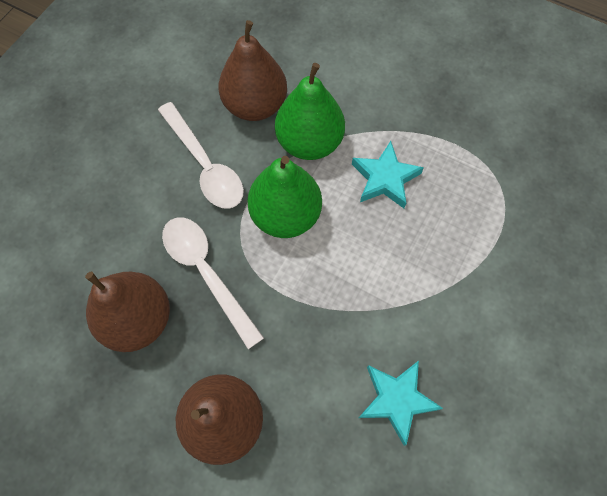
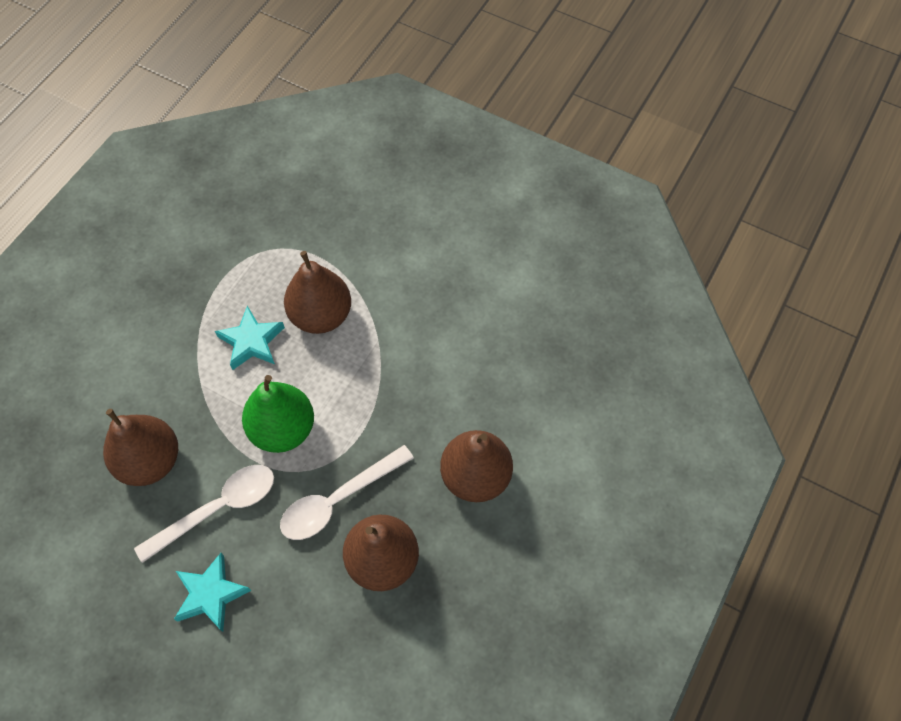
camera: 90 degrees left, 5 degrees down
green pear [275,63,345,160] -> none
turquoise star [358,360,443,446] -> turquoise star moved to [174,553,251,632]
none -> brown pear [284,251,351,334]

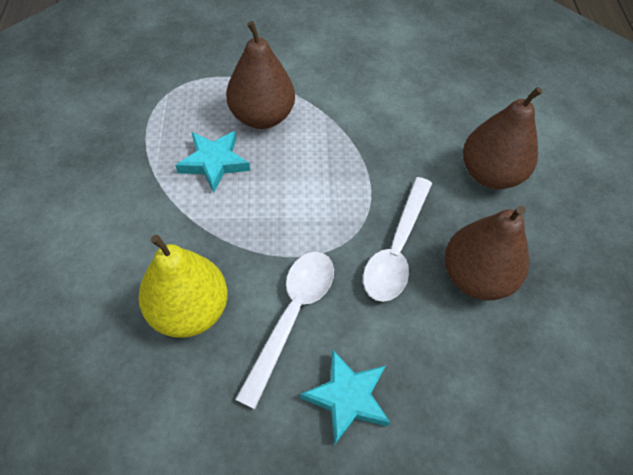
camera: 35 degrees left, 5 degrees down
brown pear [103,409,178,486] -> yellow pear [139,234,228,338]
green pear [242,375,314,453] -> none

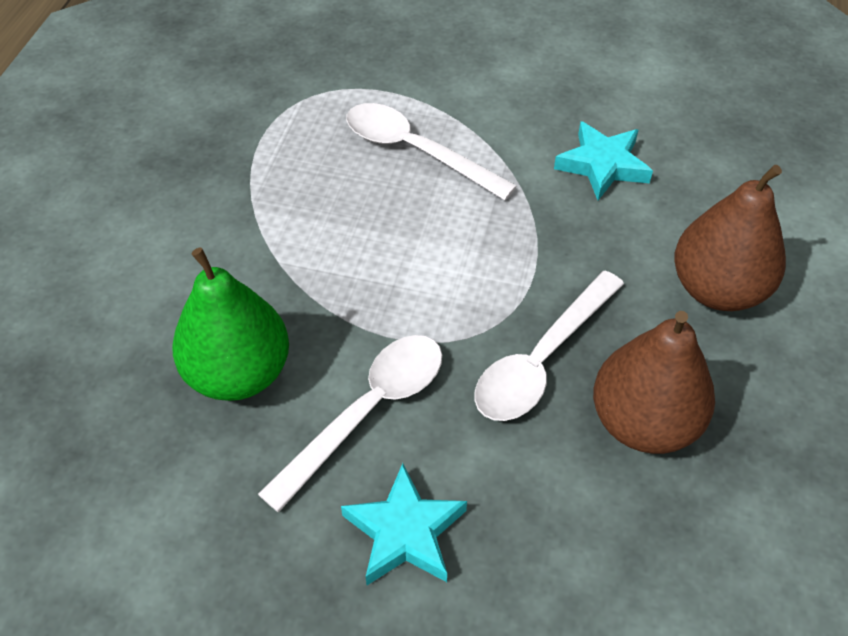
camera: 20 degrees right, 5 degrees down
yellow pear [139,234,228,338] -> green pear [172,247,289,401]
turquoise star [175,131,250,193] -> turquoise star moved to [554,121,653,200]
brown pear [226,21,295,129] -> white spoon [346,103,517,200]

